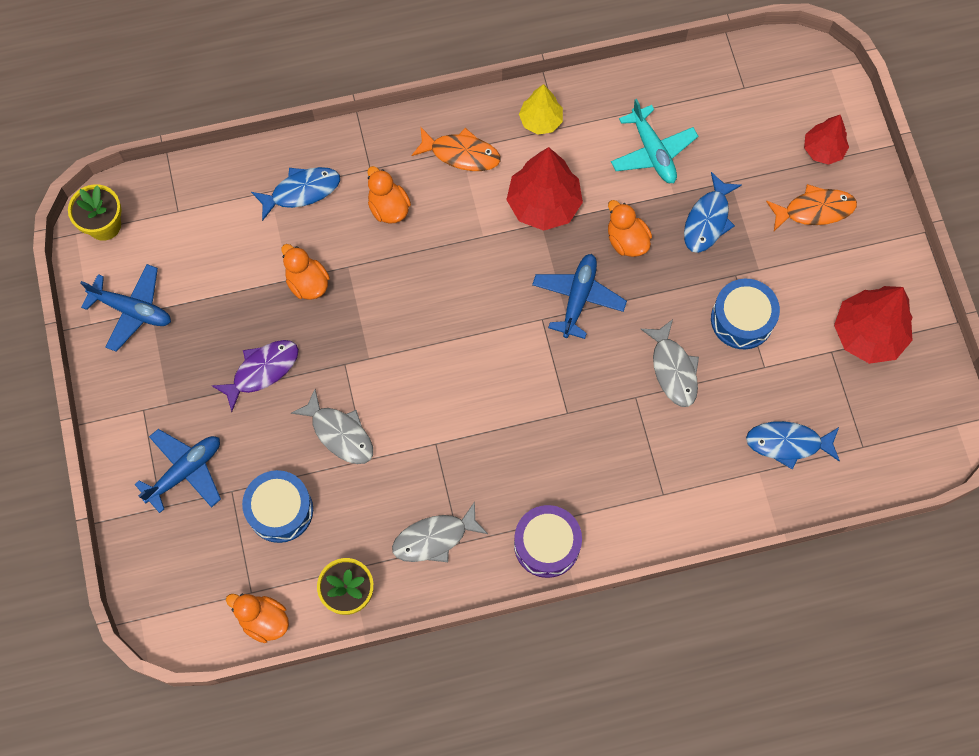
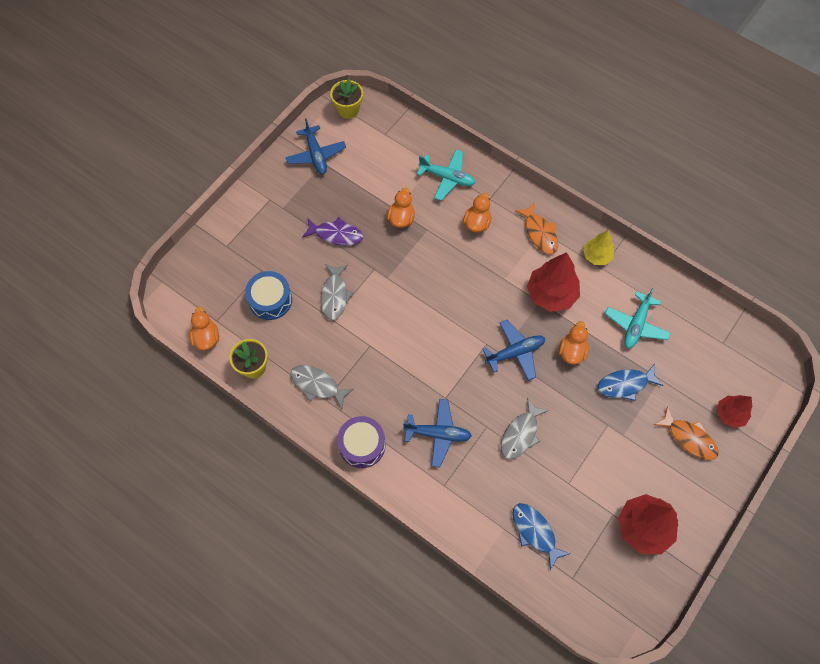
camera: 50 degrees right, 5 degrees down
blue plane [134,429,221,513] -> blue plane moved to [403,399,472,467]
blue fish [251,167,340,221] -> turquoise plane [417,150,475,201]
blue drum [711,279,780,349] -> none

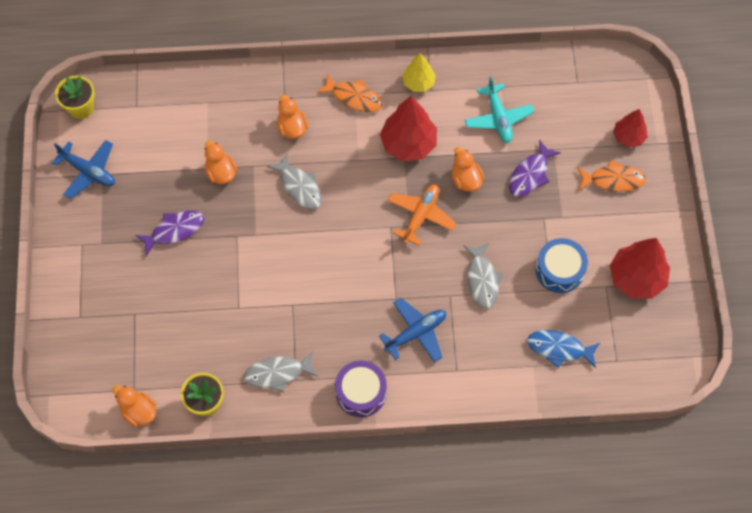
camera: 40 degrees left, 0 degrees up
blue drum [245,271,292,320] -> blue drum moved to [536,238,588,293]
grey fish [321,264,354,320] -> grey fish moved to [267,152,322,209]
turquoise plane [417,150,475,201] -> none
blue plane [483,320,545,381] -> orange plane [388,185,456,246]
blue fish [598,364,664,401] -> purple fish [509,139,561,197]

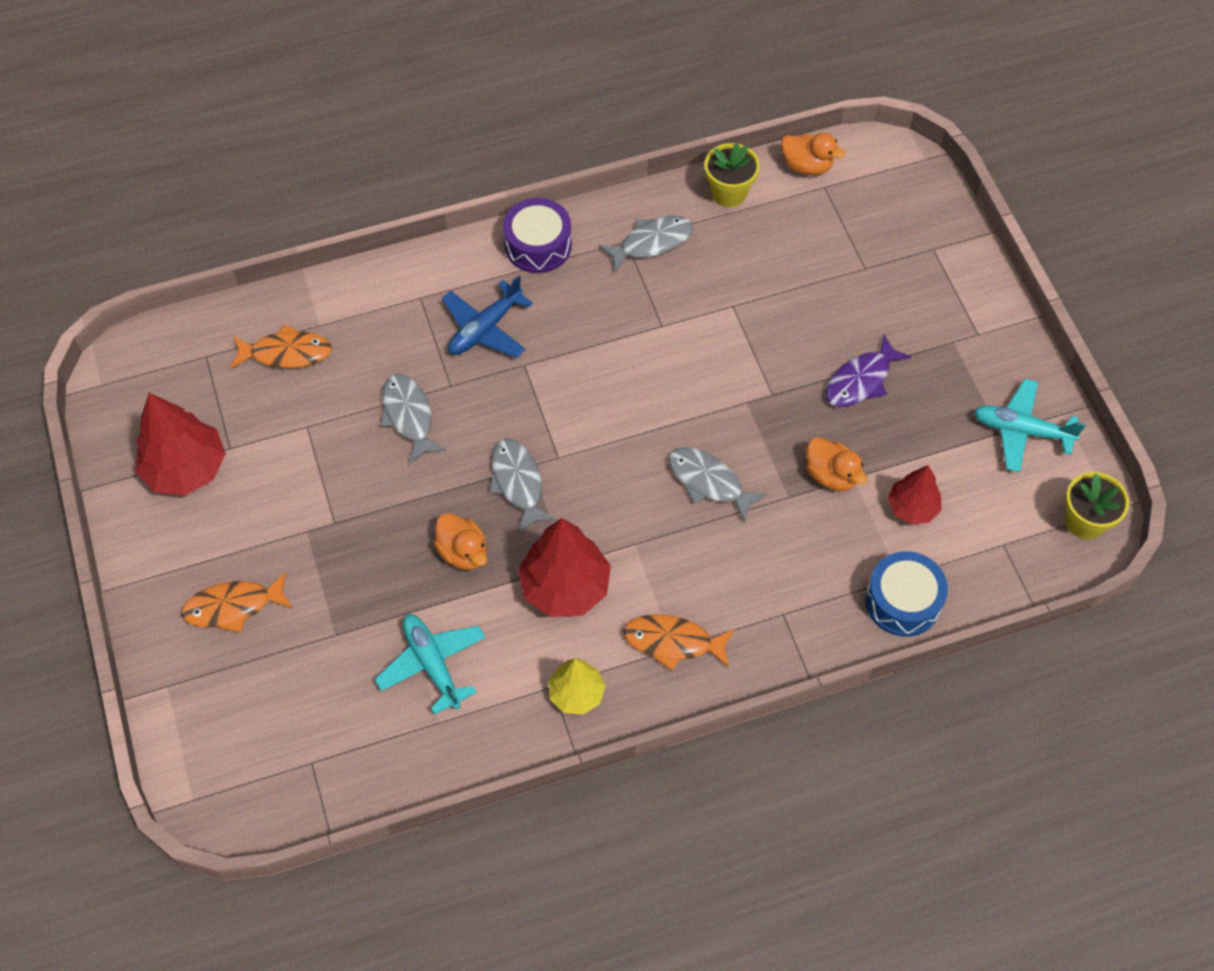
camera: 165 degrees right, 5 degrees down
blue plane [52,140,115,199] -> turquoise plane [974,379,1086,472]
orange duck [277,95,308,139] -> none
orange plane [388,185,456,246] -> grey fish [489,438,556,533]
purple fish [509,139,561,197] -> none
blue fish [527,330,600,368] -> orange fish [230,325,332,368]
blue drum [536,238,588,293] -> blue drum moved to [865,551,948,636]
red tree [613,109,648,148] -> red tree moved to [888,465,941,524]

